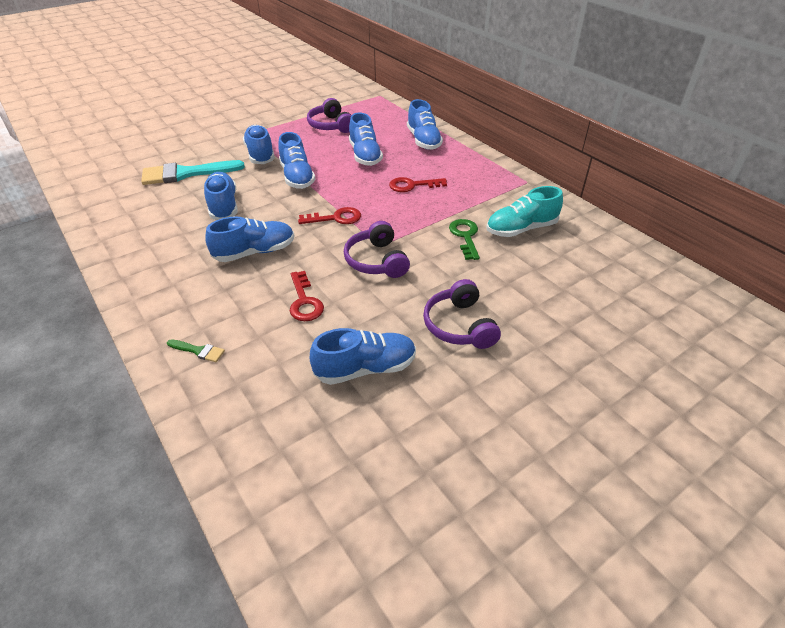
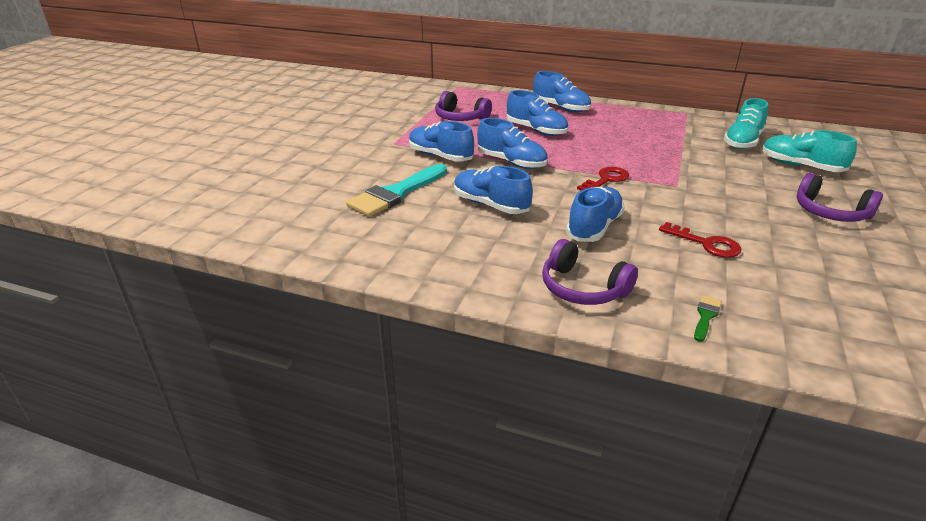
camera: 35 degrees left, 10 degrees down
green brush [167,340,225,362] -> green brush turned 45 degrees counterclockwise [694,295,722,342]
blue shoe [310,328,416,385] -> none
purple headphones [344,221,410,278] -> purple headphones moved to [542,239,638,305]
red key [389,177,447,192] -> none
green key [449,219,480,260] -> none
none -> turquoise shoe [762,130,857,172]

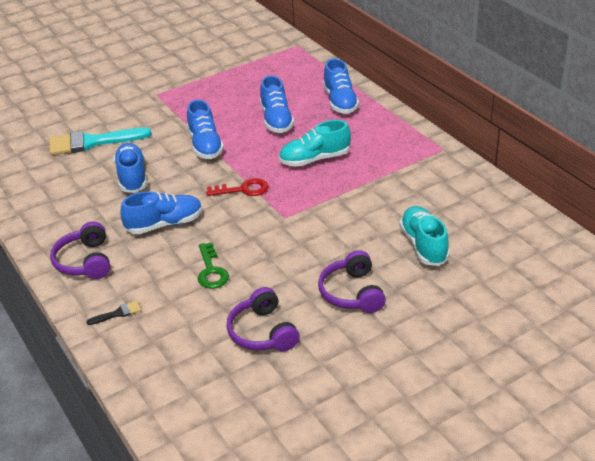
camera: 40 degrees right, 5 degrees up
blue shoe [409,121,474,162] -> none
purple headphones [435,91,492,121] -> purple headphones moved to [227,287,300,351]
red key [659,222,741,258] -> green key [198,242,229,289]
green brush [694,295,722,342] -> black brush [86,301,141,325]
turquoise shoe [724,98,768,149] -> turquoise shoe moved to [279,120,351,167]

